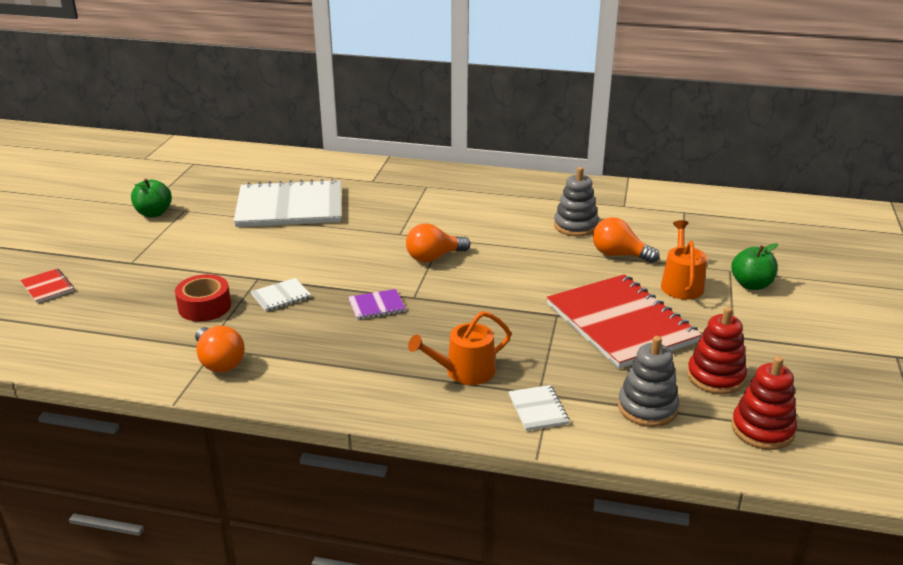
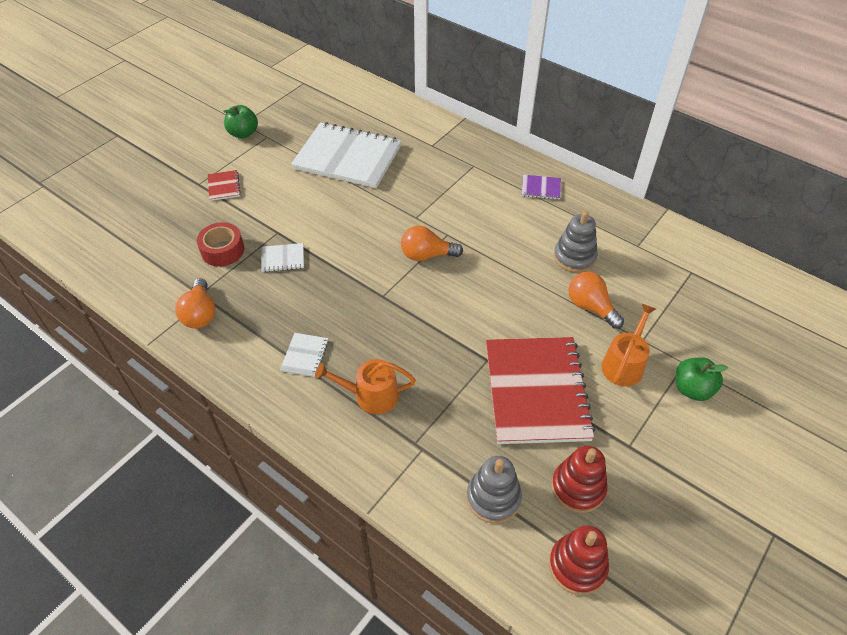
camera: 25 degrees right, 20 degrees up
red notebook [20,268,74,303] -> red notebook moved to [208,170,241,201]
purple notebook [348,289,406,320] -> purple notebook moved to [522,175,561,200]
white notebook [508,385,570,431] -> white notebook moved to [280,333,329,377]

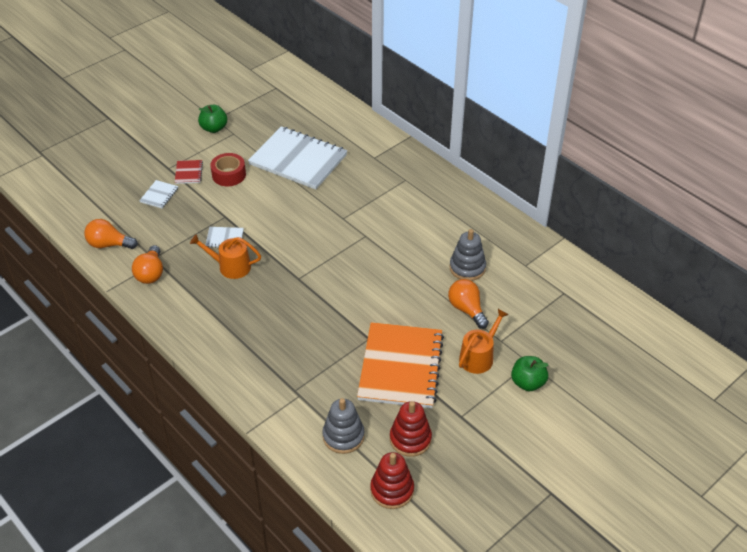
camera: 10 degrees right, 5 degrees down
red tape [197,222,244,267] -> red tape moved to [211,153,246,186]
white notebook [280,333,329,377] -> white notebook moved to [139,180,178,208]
orange watering can [315,359,416,414] -> orange watering can moved to [190,234,261,279]
orange light bulb [401,226,463,261] -> orange light bulb moved to [84,219,138,249]
red notebook [486,337,595,444] -> orange notebook [357,322,444,408]
purple notebook [522,175,561,200] -> none

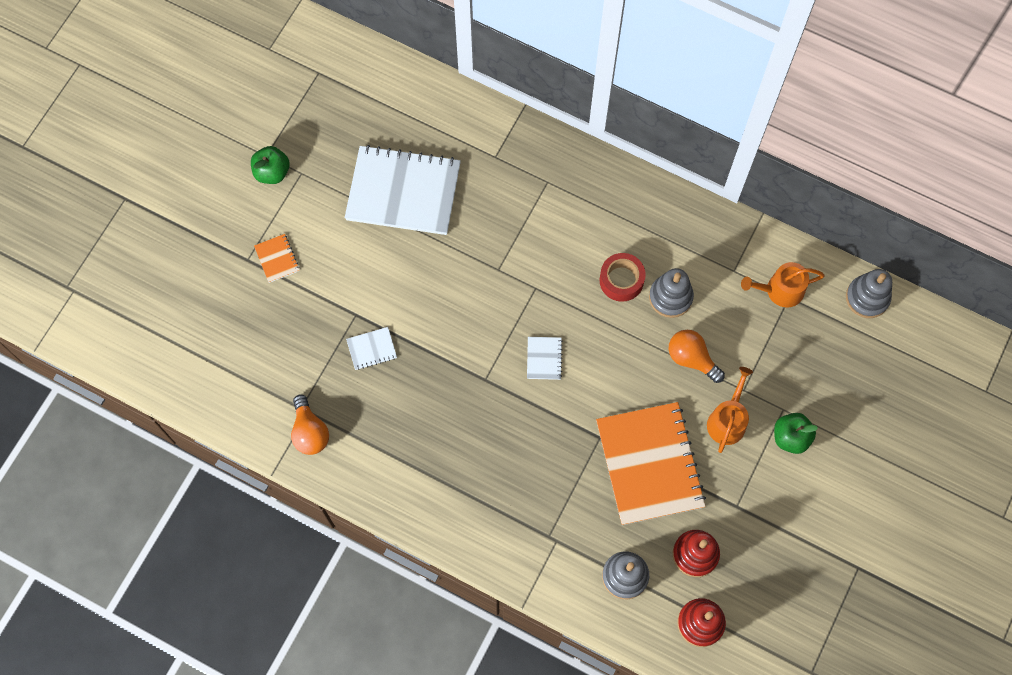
camera: 20 degrees left, 25 degrees up
orange light bulb [84,219,138,249] -> none
white notebook [139,180,178,208] -> white notebook moved to [527,337,563,380]
red notebook [175,160,203,184] -> orange notebook [254,234,300,283]
orange watering can [190,234,261,279] -> orange watering can moved to [741,262,825,308]
red tape [211,153,246,186] -> red tape moved to [600,253,646,302]
none -> grey stacking toy [846,269,892,318]

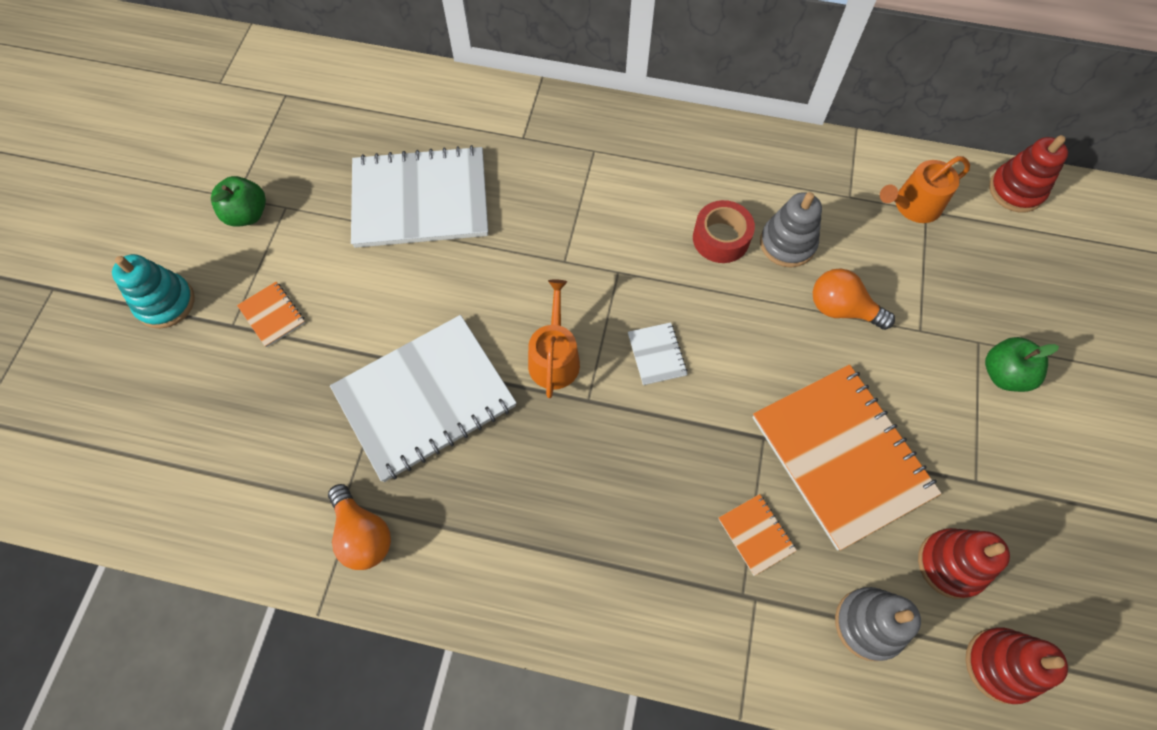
camera: 15 degrees left, 5 degrees down
white notebook [346,327,397,370] -> white notebook [330,315,517,482], size x2.46
orange watering can [707,367,753,453] -> orange watering can moved to [528,279,580,398]
grey stacking toy [846,269,892,318] -> red stacking toy [989,135,1068,213]
none -> turquoise stacking toy [112,254,194,328]
none -> orange notebook [718,494,797,576]

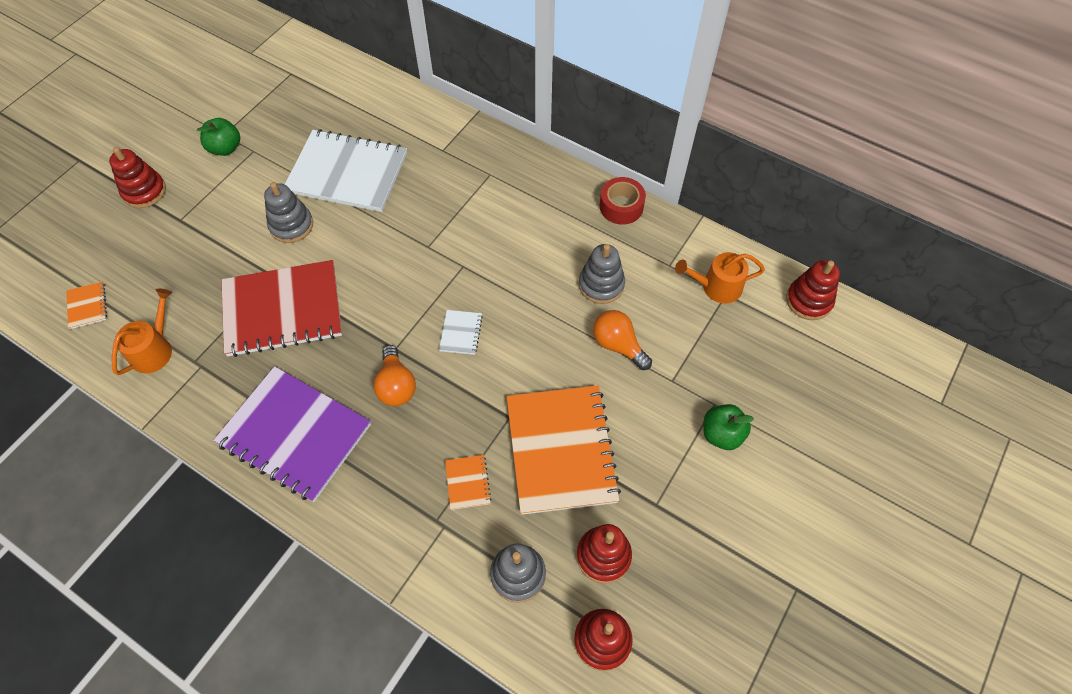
camera: 20 degrees right, 5 degrees down
turquoise stacking toy [112,254,194,328] -> red stacking toy [109,147,166,208]
orange notebook [237,282,305,347] -> orange notebook moved to [66,282,107,329]
orange light bulb [328,484,391,570] -> orange light bulb moved to [373,345,416,406]
white notebook [330,315,517,482] -> red notebook [222,260,342,357]
orange watering can [528,279,580,398] -> orange watering can moved to [112,288,172,375]
red tape [693,200,755,263] -> red tape moved to [600,177,646,225]
none -> purple notebook [214,366,371,502]
none -> grey stacking toy [264,182,313,243]

